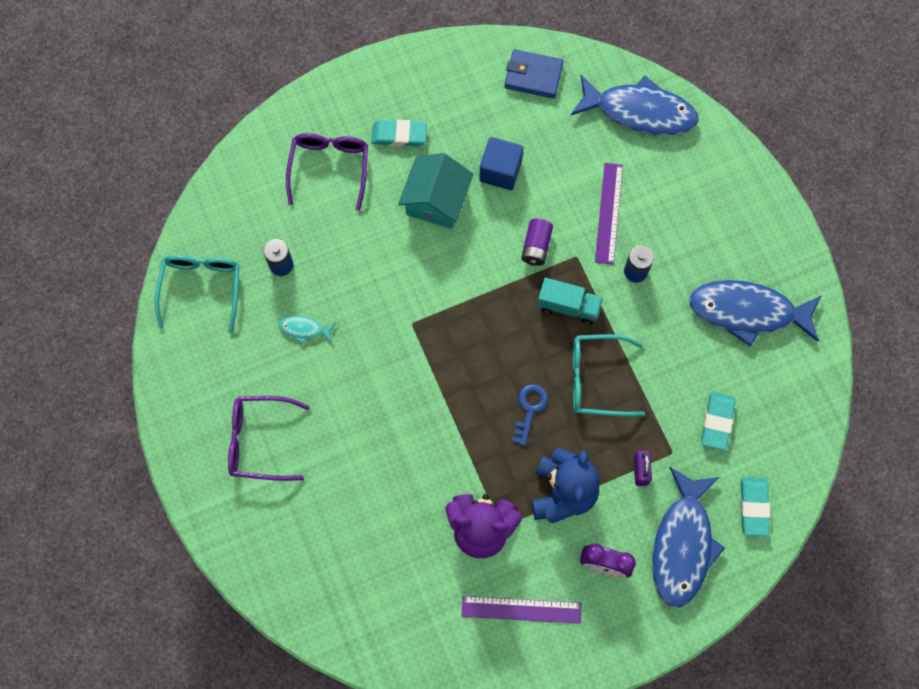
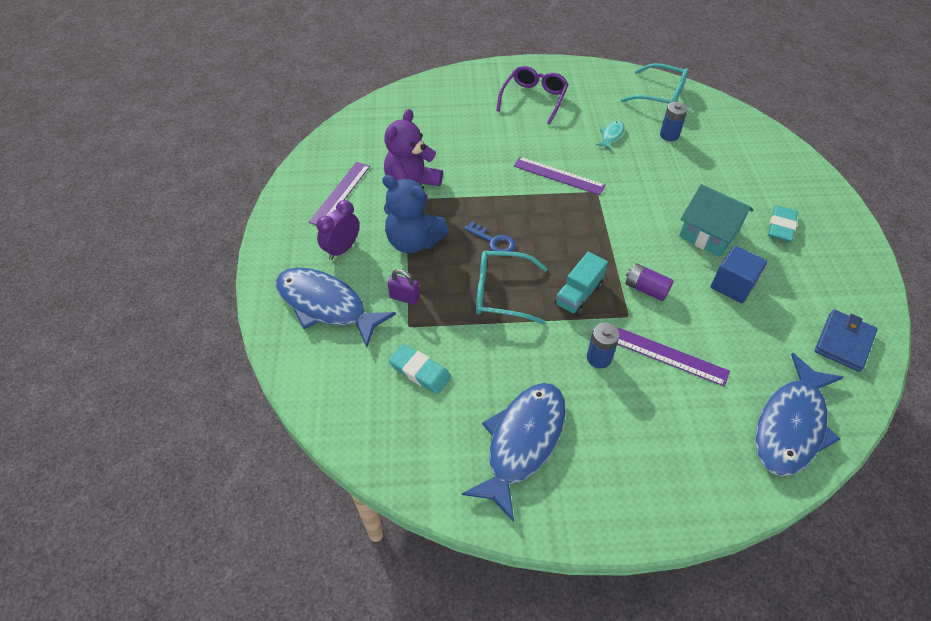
camera: 110 degrees right, 20 degrees down
purple glasses [286,133,368,211] -> none
turquoise glasses [573,334,645,416] -> turquoise glasses turned 105 degrees counterclockwise [476,251,548,325]
turquoise eraser [740,477,770,536] -> none
none -> purple ruler [514,157,606,195]

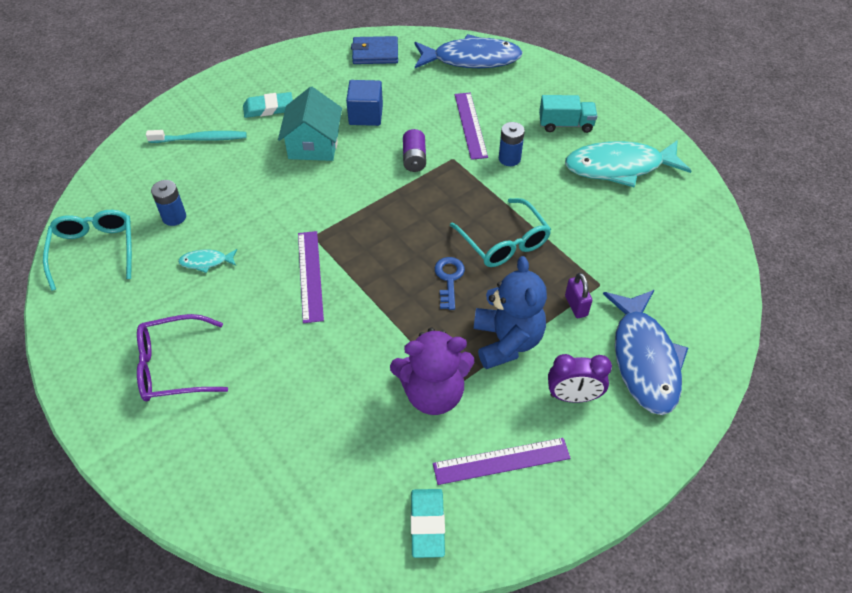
camera: 125 degrees left, 0 degrees up
turquoise eraser [388,344,451,394] -> turquoise eraser moved to [411,489,445,558]
blue fish [462,383,566,522] -> turquoise fish [565,140,691,188]
turquoise truck [555,252,608,316] -> turquoise truck moved to [539,95,597,133]
none -> turquoise toothbrush [146,130,247,143]

